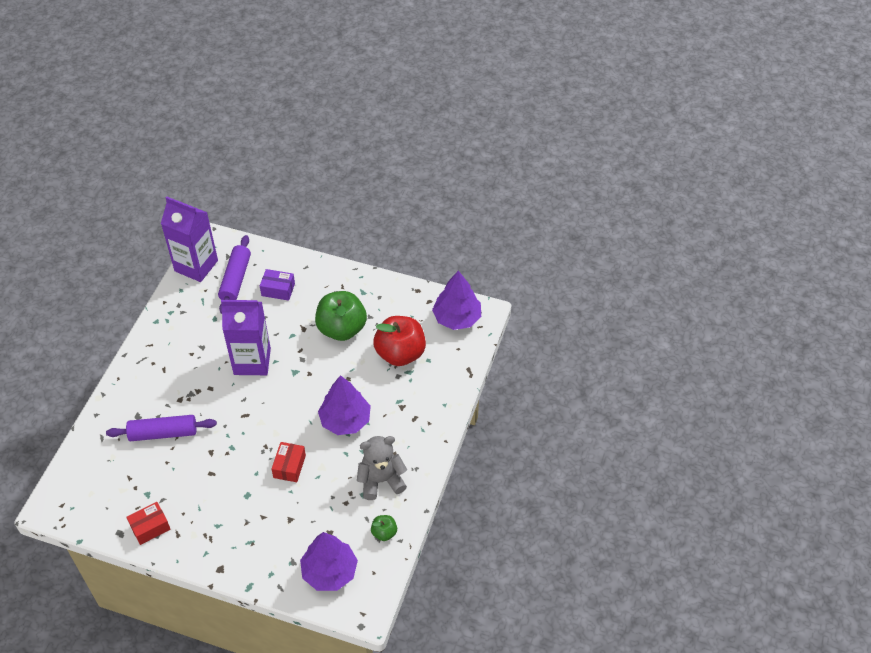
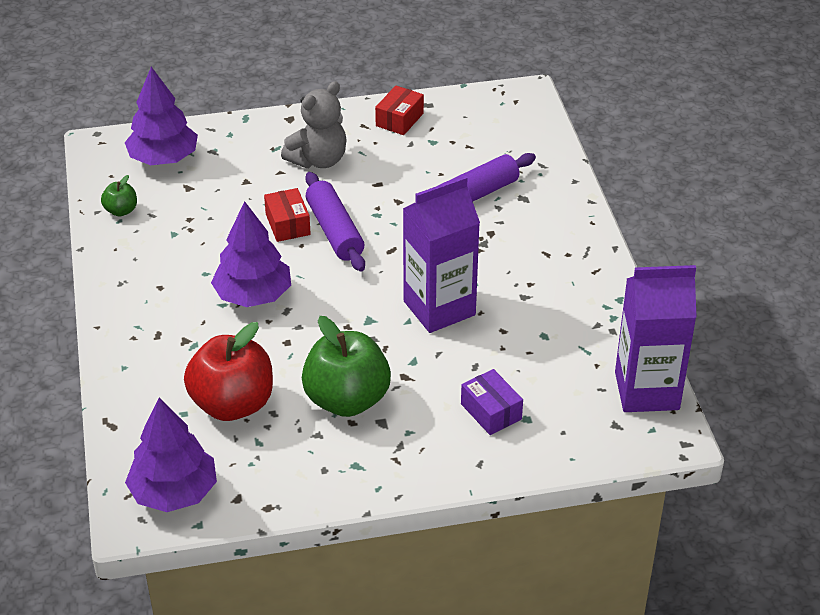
camera: 150 degrees right, 10 degrees down
purple rolling pin [218,235,251,314] -> purple rolling pin moved to [305,172,365,272]
purple box [260,269,295,301] -> purple box turned 75 degrees clockwise [461,369,523,435]
grey teddy bear [357,436,407,500] -> grey teddy bear moved to [281,81,347,168]

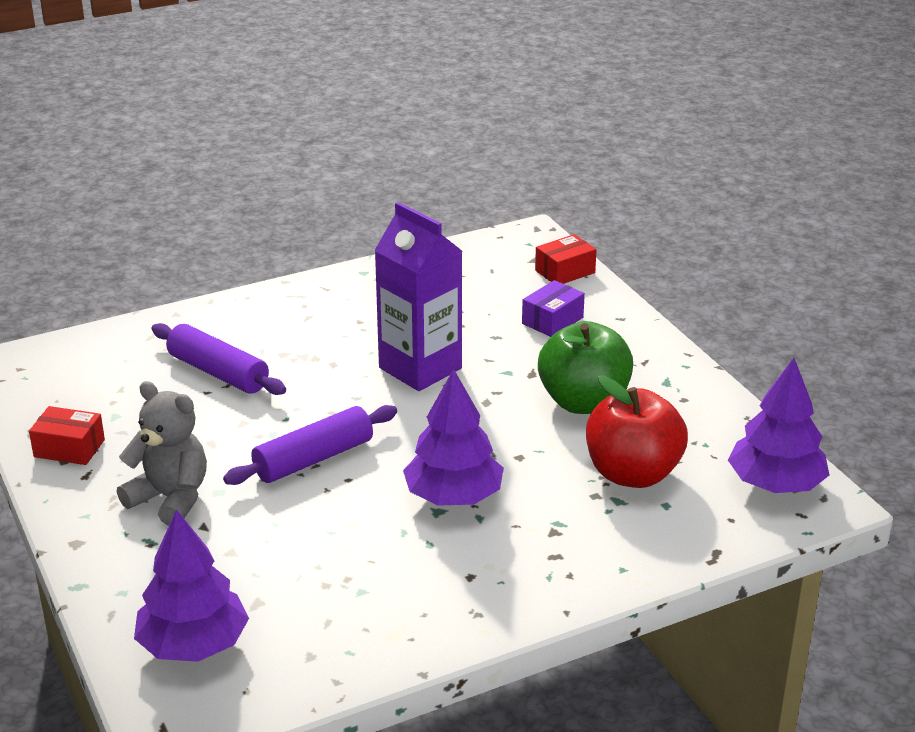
camera: 105 degrees left, 10 degrees down
green apple [101,175,137,217] -> none
red box [264,188,311,242] -> red box moved to [535,234,597,284]
purple carton [615,265,697,412] -> none

